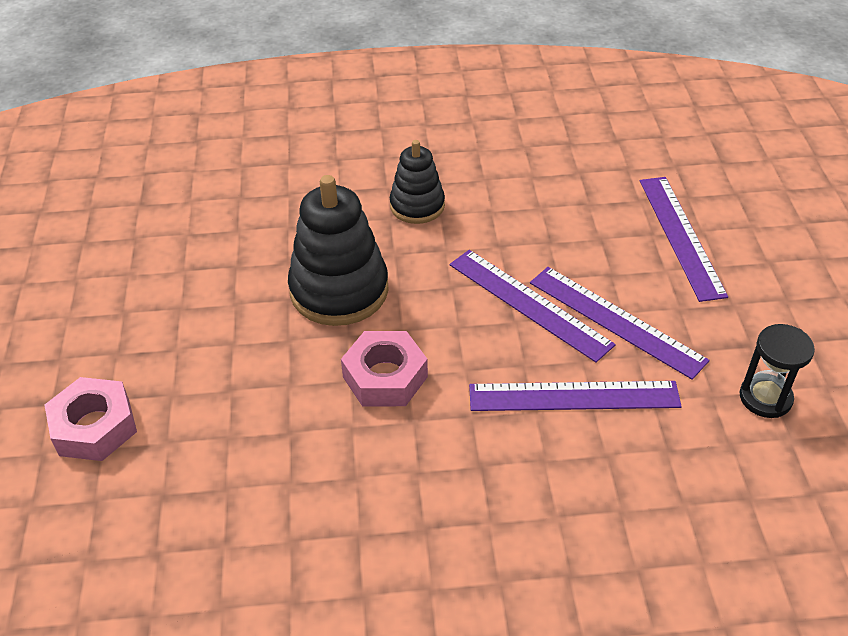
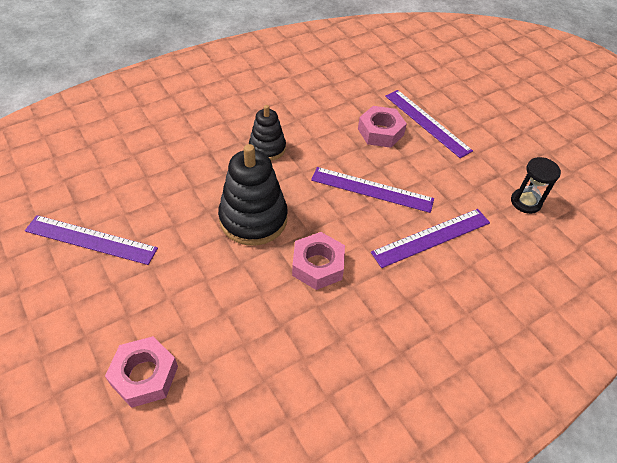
camera: 30 degrees left, 5 degrees up
purple ruler [530,267,710,380] -> purple ruler moved to [25,215,158,265]
none -> pink nut [358,106,407,148]

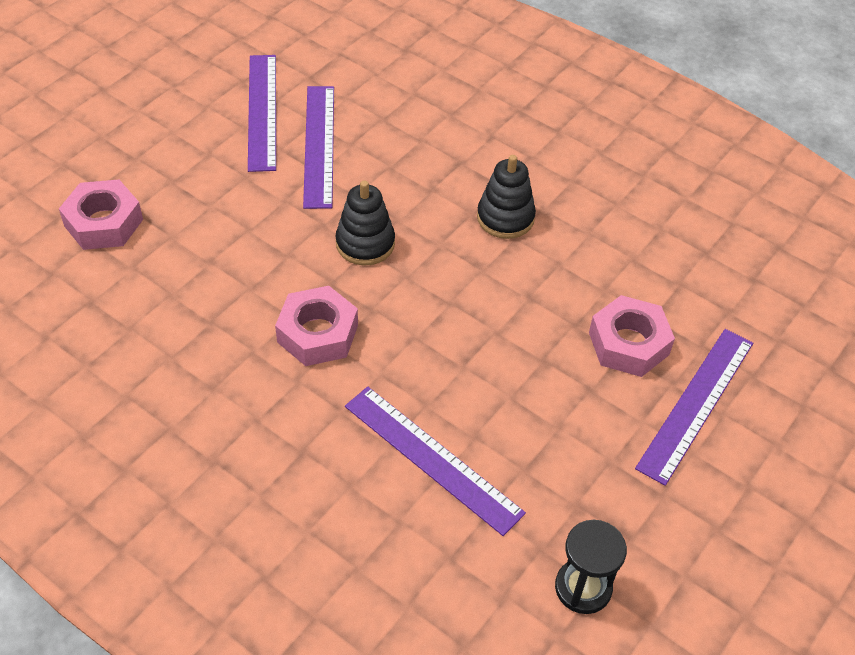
camera: 70 degrees right, 0 degrees up
black stacking toy [218,144,288,246] -> black stacking toy [335,180,395,266], size x0.60
purple ruler [311,167,434,213] -> purple ruler moved to [303,86,334,209]

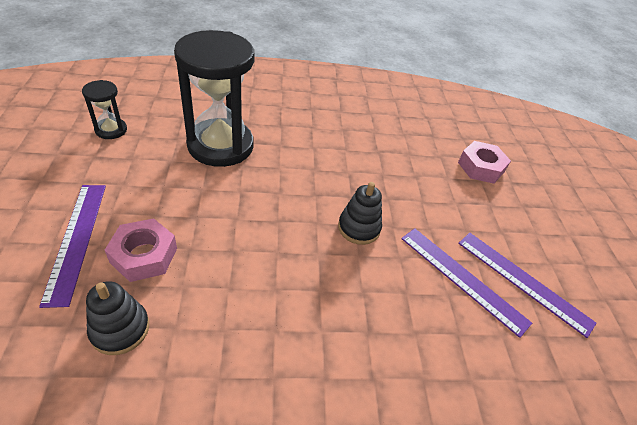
camera: 135 degrees right, 5 degrees down
pink nut [275,286,358,366] -> none
purple ruler [345,386,526,536] -> black hourglass [174,30,254,167]
black stacking toy [477,155,536,239] -> black stacking toy moved to [86,281,149,355]

